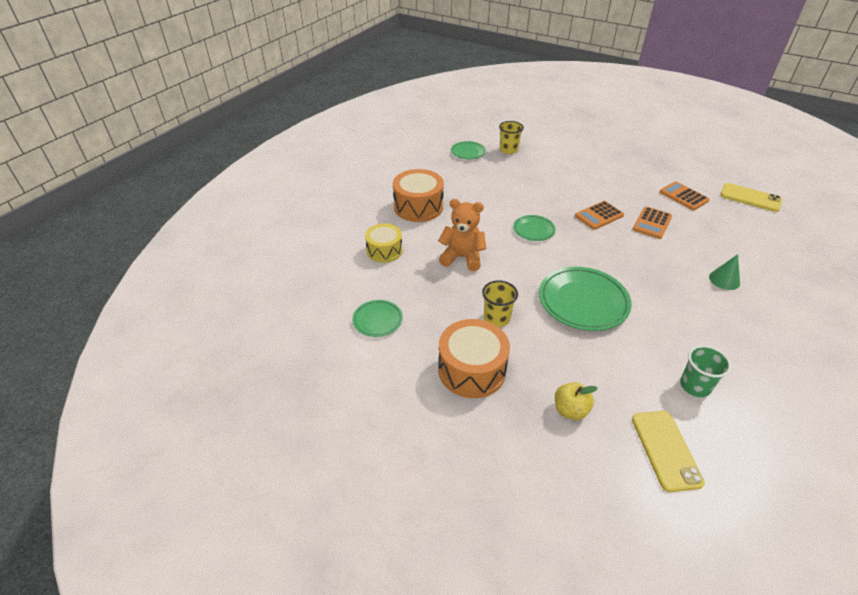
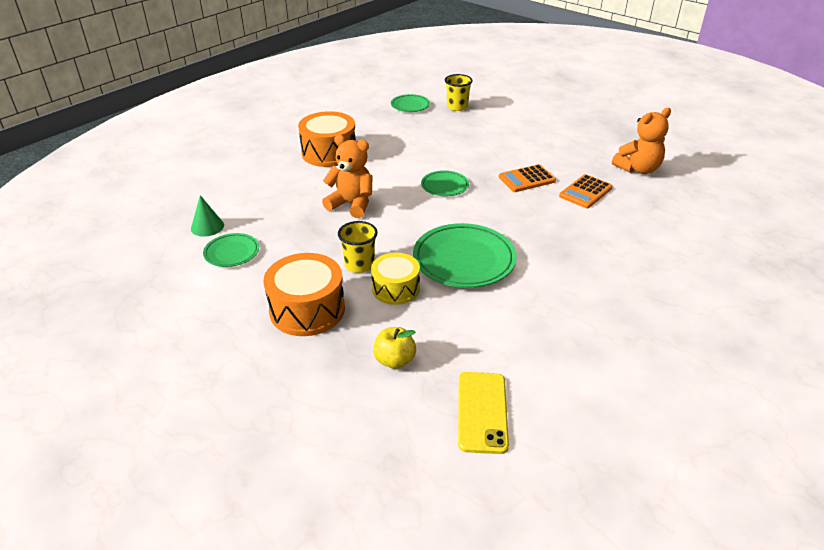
camera: 10 degrees right, 5 degrees down
yellow drum [365,224,402,263] -> yellow drum moved to [371,253,420,305]
orange calculator [659,181,710,210] -> orange teddy bear [612,108,671,174]
green cup [680,345,731,397] -> none
green cone [709,254,740,290] -> green cone moved to [191,195,224,237]
yellow phone [720,183,782,212] -> none

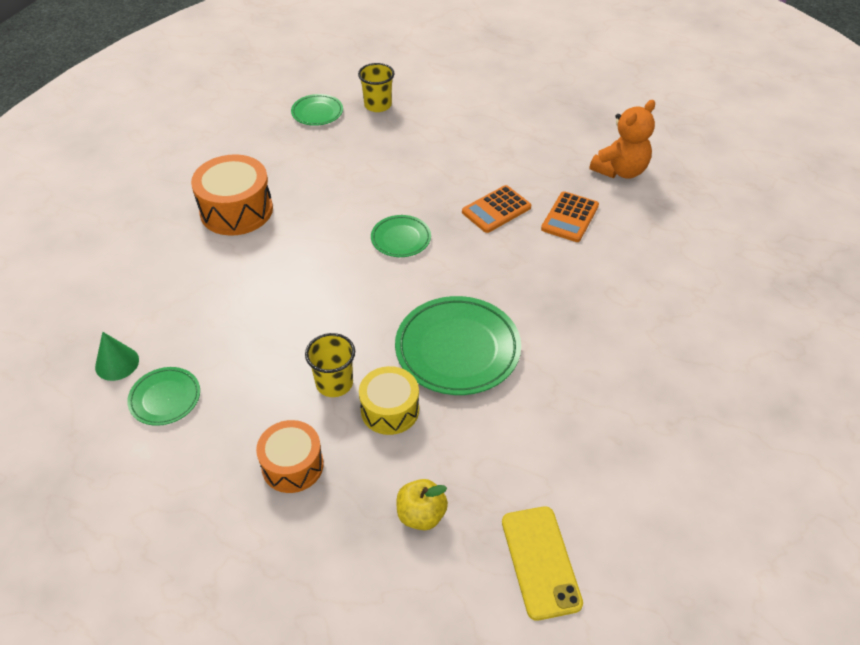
camera: 15 degrees left, 10 degrees up
orange drum [264,253,345,336] -> orange drum [256,420,324,493], size x0.66
orange teddy bear [322,134,372,218] -> none

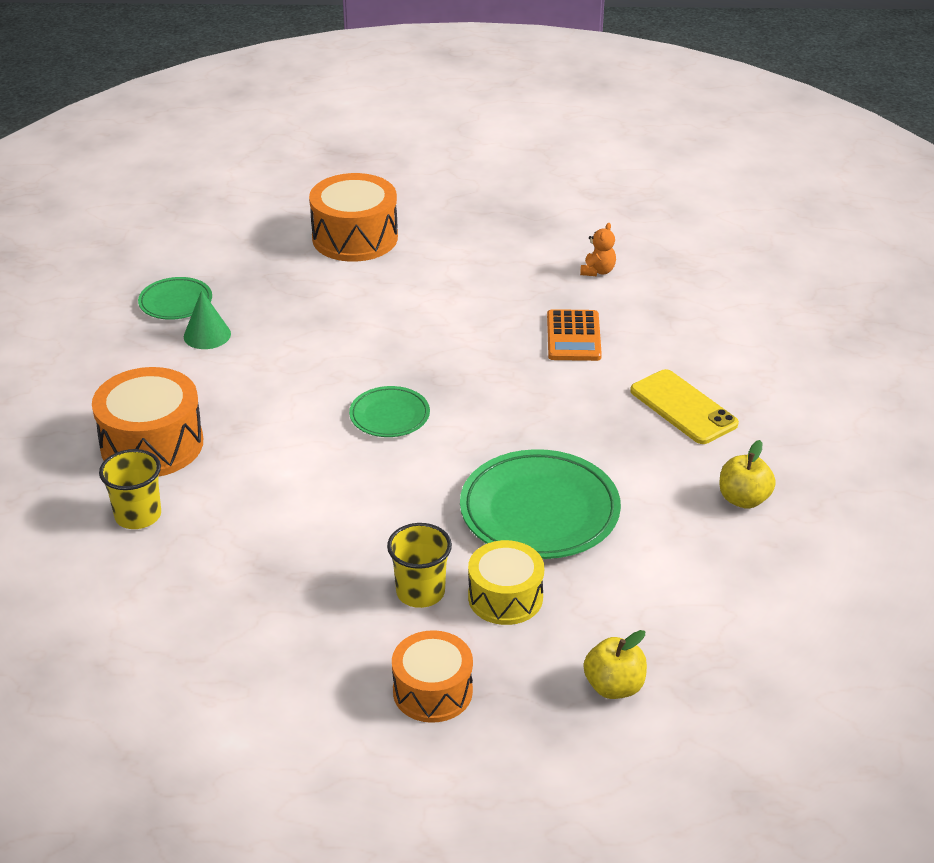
camera: 25 degrees left, 10 degrees down
green cone [95,332,139,381] -> green cone moved to [184,290,231,349]
green plate [127,367,200,426] -> none
yellow cup [358,63,394,112] -> yellow cup moved to [99,449,161,529]
orange calculator [462,185,531,233] -> none
yellow phone [502,506,583,621] -> yellow phone moved to [630,369,739,444]
orange teddy bear [590,100,655,179] -> orange teddy bear [580,223,616,276], size x0.51
none -> orange drum [309,173,398,262]
none -> yellow apple [719,440,776,509]

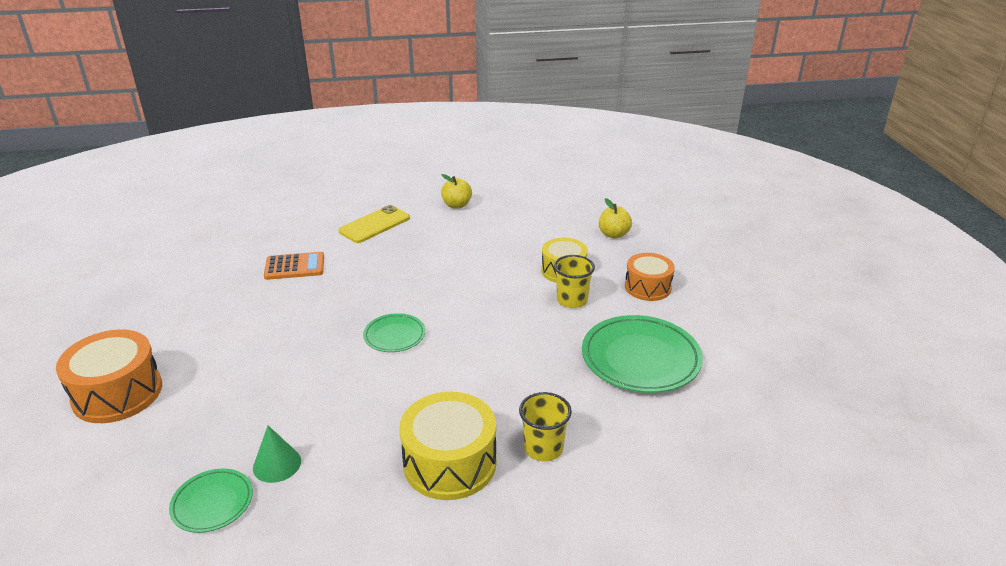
camera: 100 degrees left, 5 degrees down
orange drum [92,367,203,476] -> yellow drum [399,392,497,500]
green plate [460,449,621,559] -> green plate moved to [582,315,703,393]
orange teddy bear [580,223,616,276] -> none

